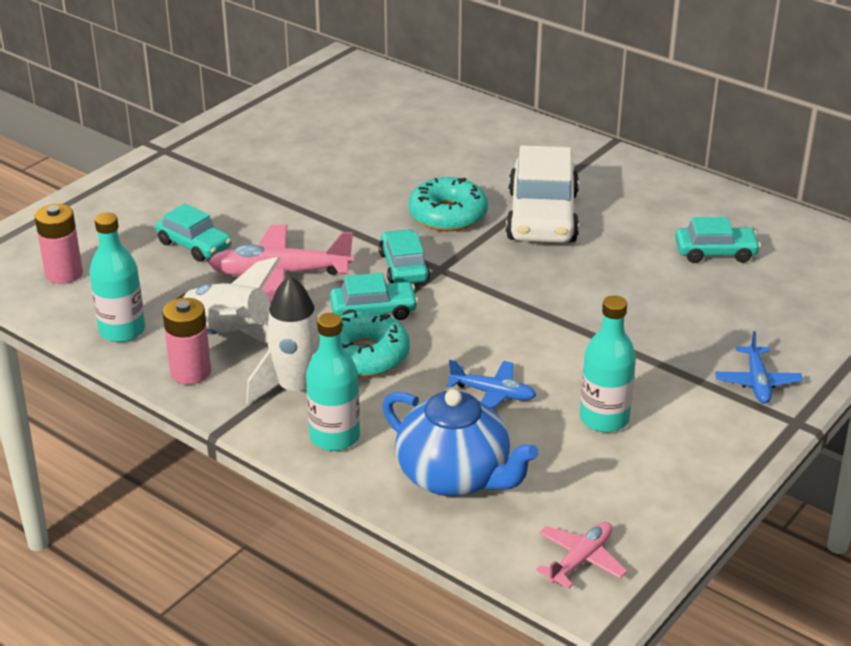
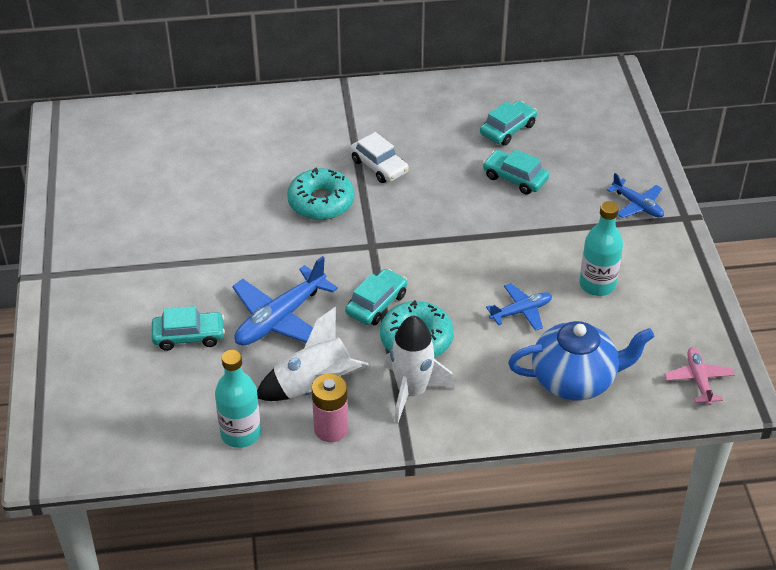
camera: 45 degrees left, 10 degrees up
pink battery [35,204,83,284] -> none
pink plane [208,225,354,303] -> blue plane [232,256,338,346]
turquoise bottle [306,313,360,451] -> none
turquoise car [379,229,430,283] -> turquoise car moved to [483,149,549,195]
white car [506,145,579,243] -> white car [350,132,409,183], size x0.56

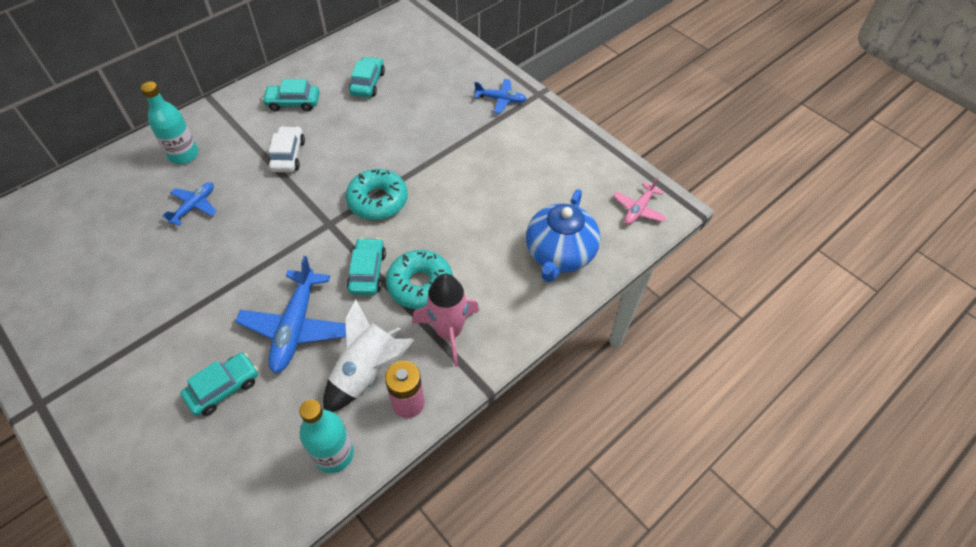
camera: 35 degrees left, 10 degrees up
turquoise donut [287,167,355,220] -> turquoise donut moved to [345,169,408,220]
white car [350,132,409,183] -> white car turned 105 degrees counterclockwise [268,126,305,172]
white rocket [385,315,455,424] -> pink rocket [412,274,479,367]
turquoise car [483,149,549,195] -> turquoise car moved to [262,79,320,112]
blue plane [486,283,552,331] -> blue plane moved to [162,182,217,226]
blue teapot [508,321,654,400] -> blue teapot turned 150 degrees clockwise [526,189,600,282]
turquoise bottle [580,201,623,296] -> turquoise bottle moved to [141,81,198,164]
pink plane [664,347,735,405] -> pink plane turned 105 degrees counterclockwise [613,178,666,225]

